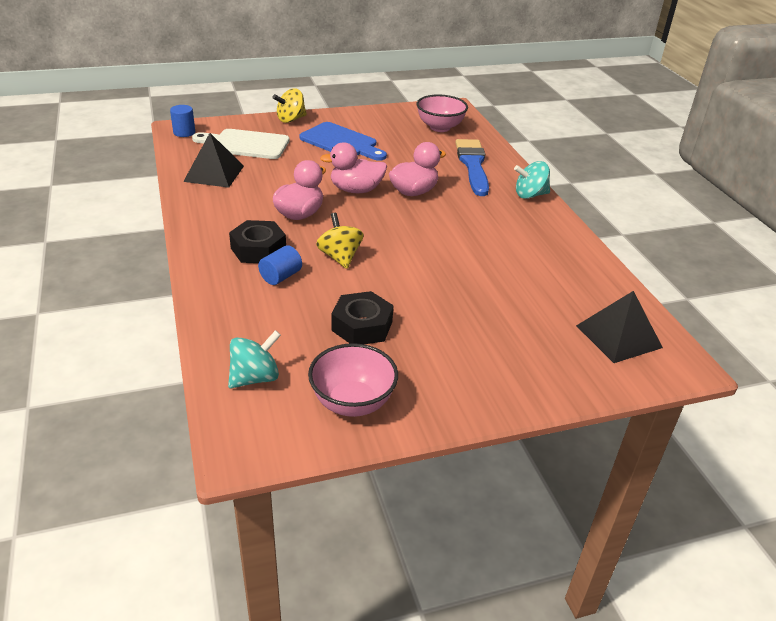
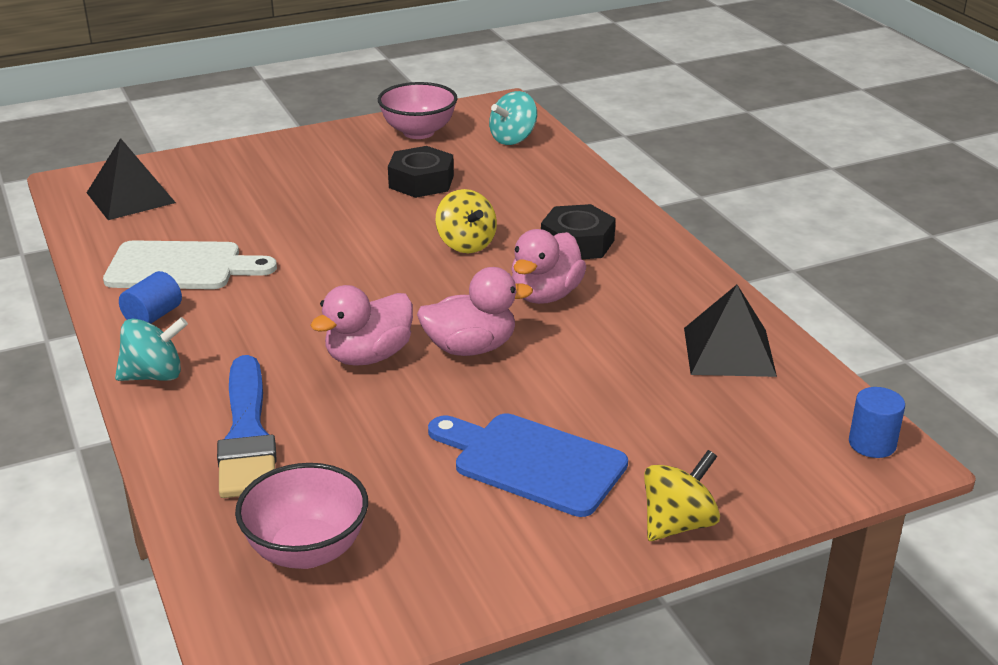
camera: 175 degrees right, 5 degrees down
white cutting board [192,129,289,159] -> white cutting board moved to [103,240,277,289]
blue cylinder [258,245,302,285] -> blue cylinder moved to [119,271,182,324]

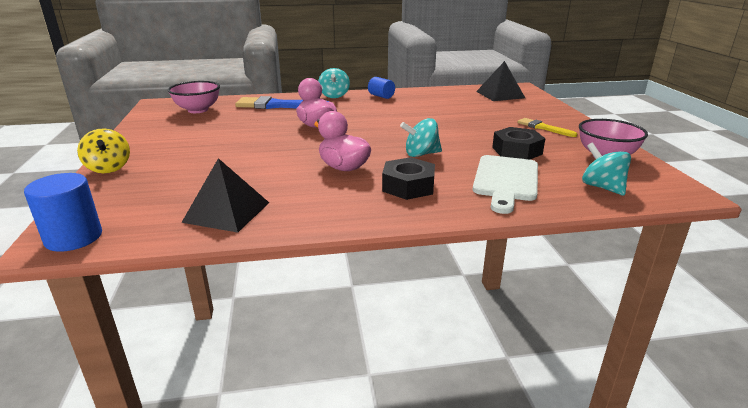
camera: 105 degrees right, 5 degrees down
white cutting board [103,240,277,289] -> white cutting board moved to [473,155,538,214]
pink duck [417,267,533,356] -> none
blue cutting board [428,413,628,517] -> none
yellow spinning top [436,189,497,253] -> turquoise spinning top [400,118,442,157]
blue cylinder [849,387,905,458] -> blue cylinder [24,173,102,252], size x1.51
none -> yellow brush [518,118,577,137]

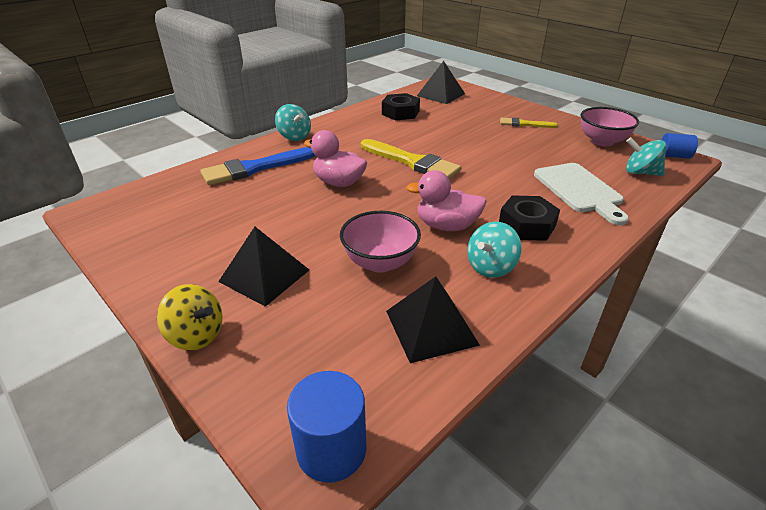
camera: 35 degrees left, 10 degrees up
pink bowl [168,81,220,113] -> pink bowl moved to [340,211,421,273]
blue cylinder [368,77,395,99] -> blue cylinder moved to [661,133,698,159]
turquoise spinning top [400,118,442,157] -> turquoise spinning top moved to [467,222,522,278]
black nut [492,127,545,159] -> black nut moved to [382,93,420,120]
none -> black pyramid [218,227,309,307]
none -> yellow brush [361,139,461,179]

